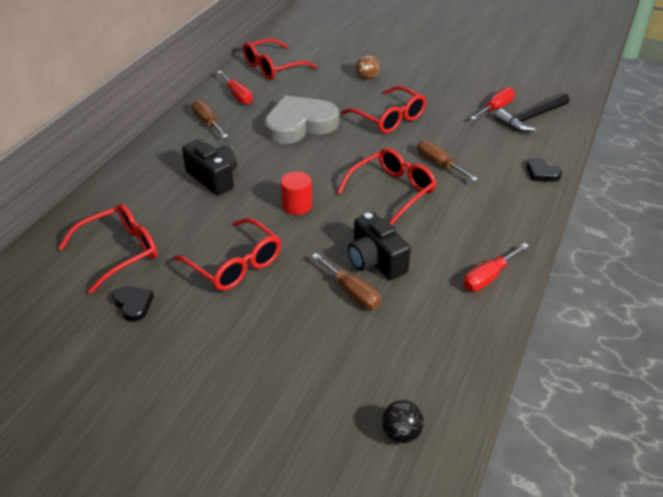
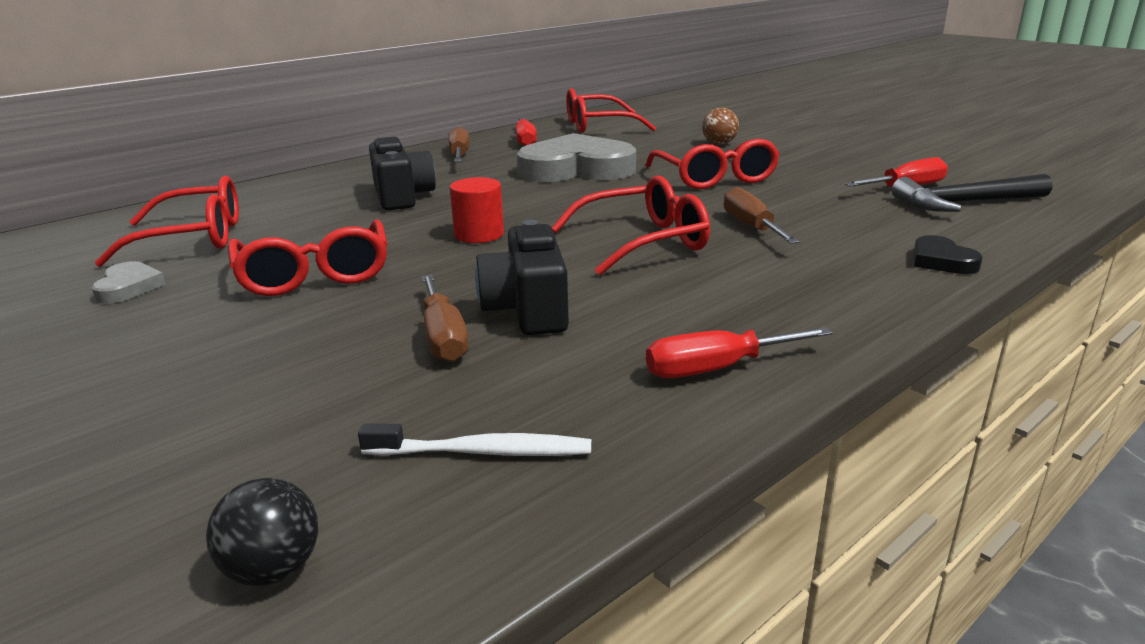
camera: 25 degrees right, 15 degrees down
black heart [113,286,154,322] -> grey heart [92,261,166,304]
none -> white toothbrush [358,424,591,456]

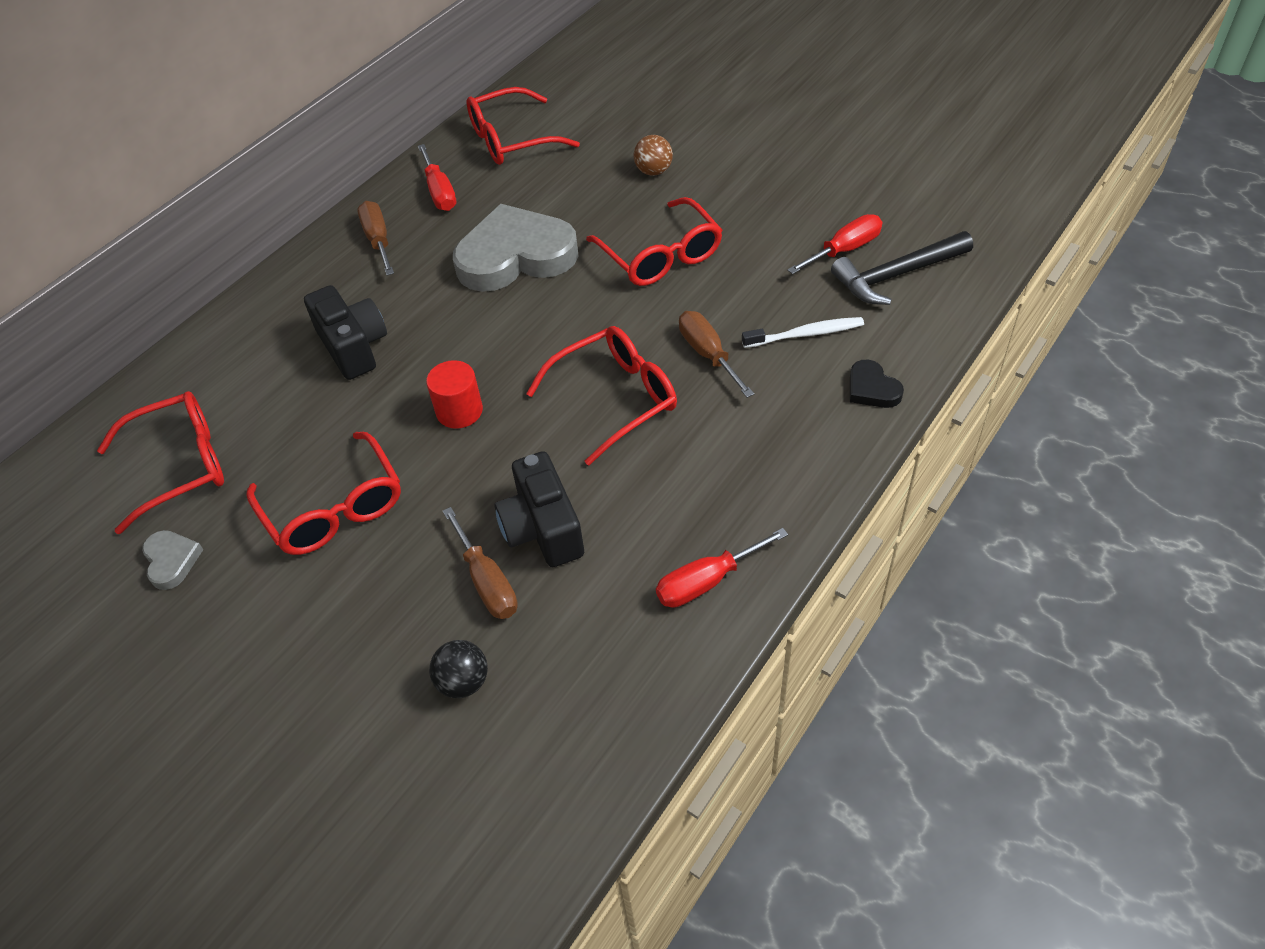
camera: 10 degrees left, 25 degrees up
black ball [206,478,318,586] -> black ball moved to [429,640,488,698]
white toothbrush [358,424,591,456] -> white toothbrush moved to [742,317,864,348]

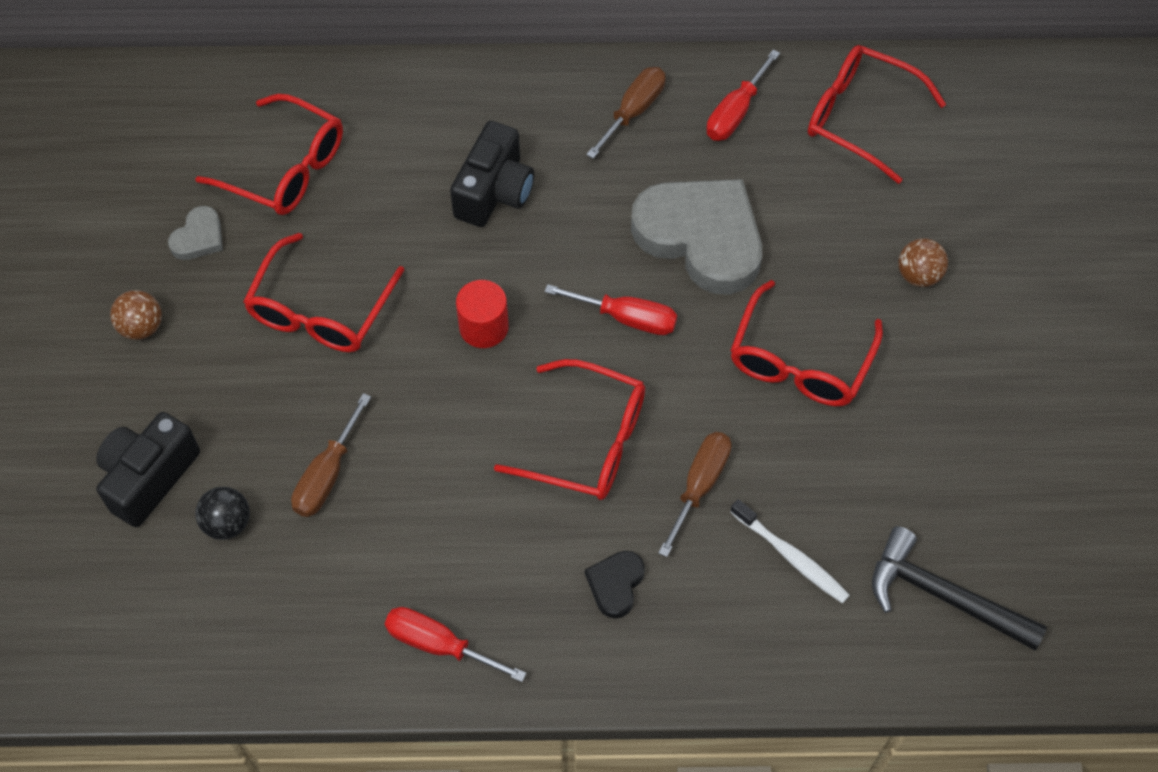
camera: 50 degrees right, 10 degrees up
black camera [494,451,584,567] -> black camera moved to [96,412,200,527]
red screwdriver [787,214,882,274] -> red screwdriver moved to [545,284,677,335]
black heart [850,360,904,408] -> black heart moved to [585,551,645,618]
none -> brown ball [110,290,162,340]

